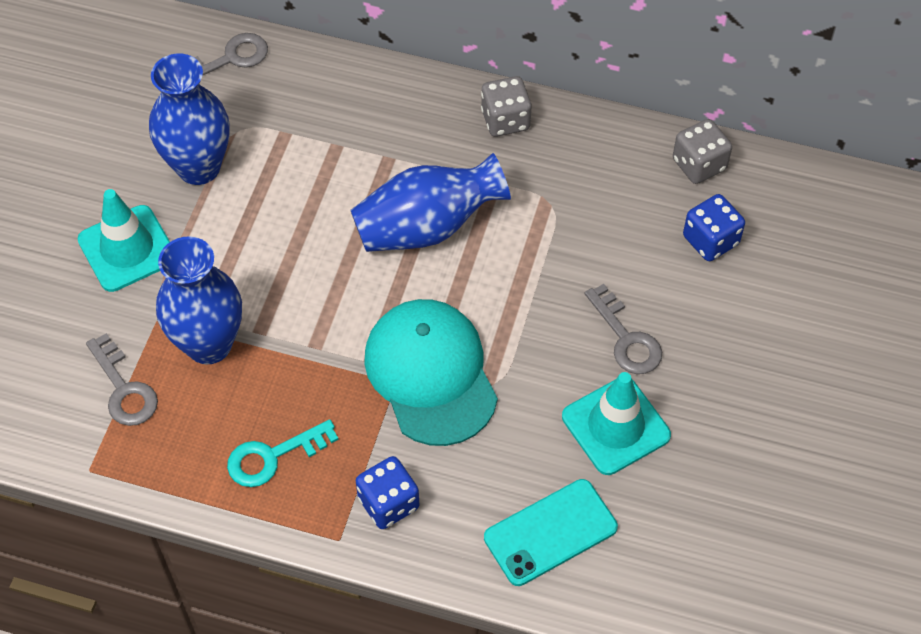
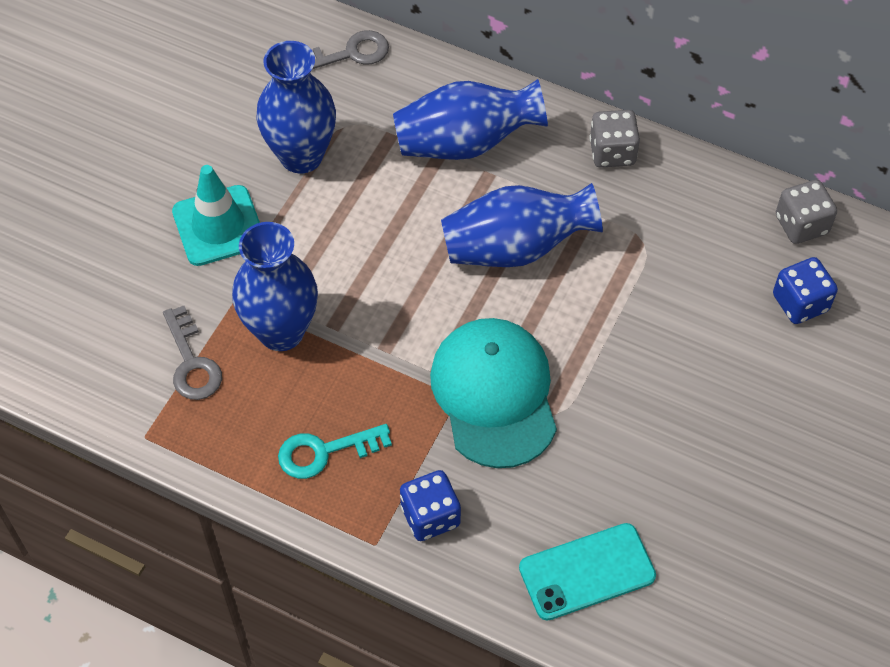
camera: 10 degrees right, 0 degrees up
turquoise traffic cone [562,372,671,475] -> none
grey key [585,284,662,374] -> none
none -> blue vase [393,79,548,160]

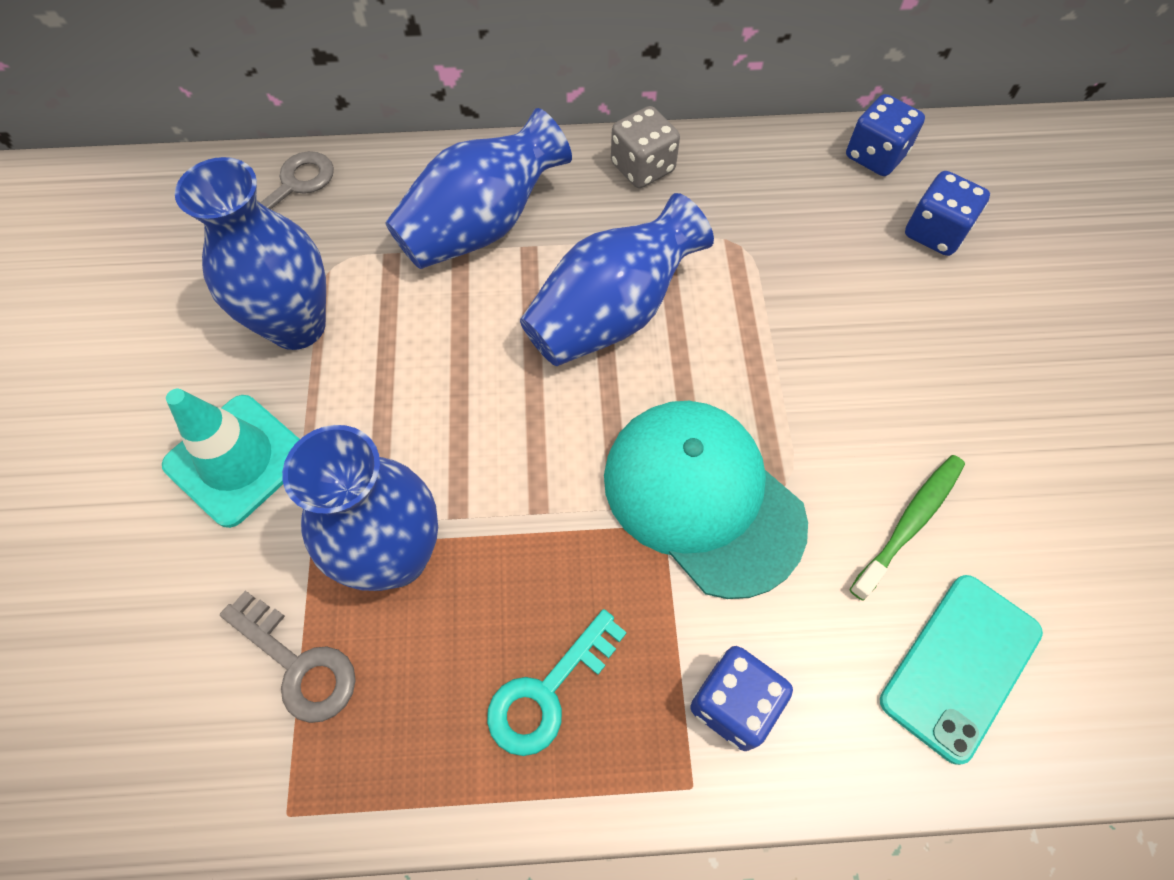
camera: 30 degrees left, 5 degrees up
grey dice [776,180,837,244] -> blue dice [846,94,925,176]
none -> green toothbrush [849,455,965,601]

